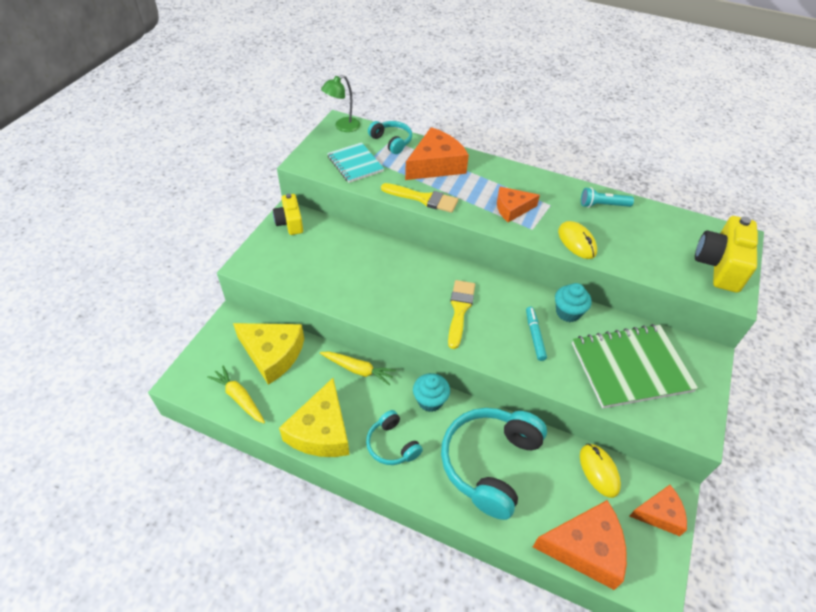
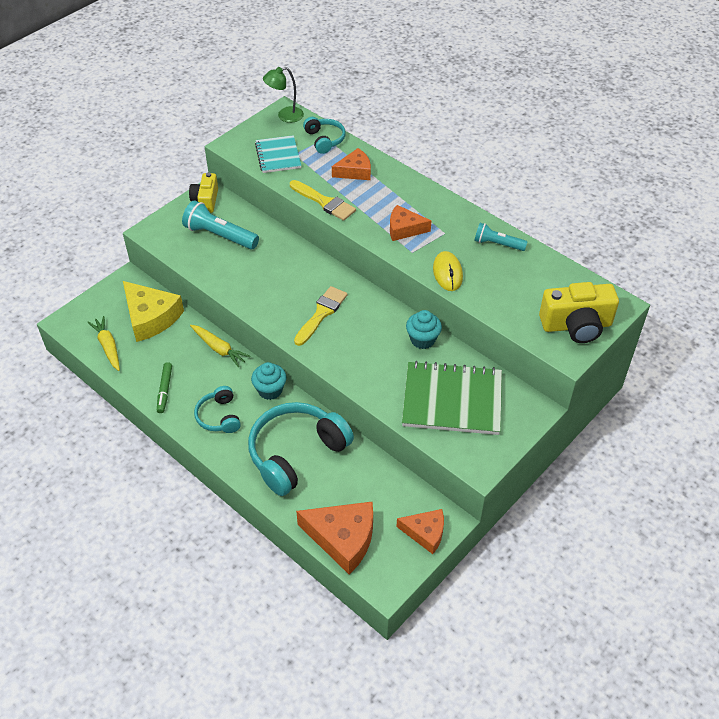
camera: 20 degrees right, 0 degrees up
yellow cheese [279,378,350,457] -> green marker [157,362,172,413]
orange cheese [405,127,469,180] -> orange cheese [332,148,371,180], size x0.62
turquoise marker [526,307,547,361] -> none
yellow mouse [580,444,621,498] -> none
yellow camera [695,216,758,293] -> yellow camera turned 135 degrees counterclockwise [539,282,619,343]
none -> turquoise flashlight [182,200,259,249]

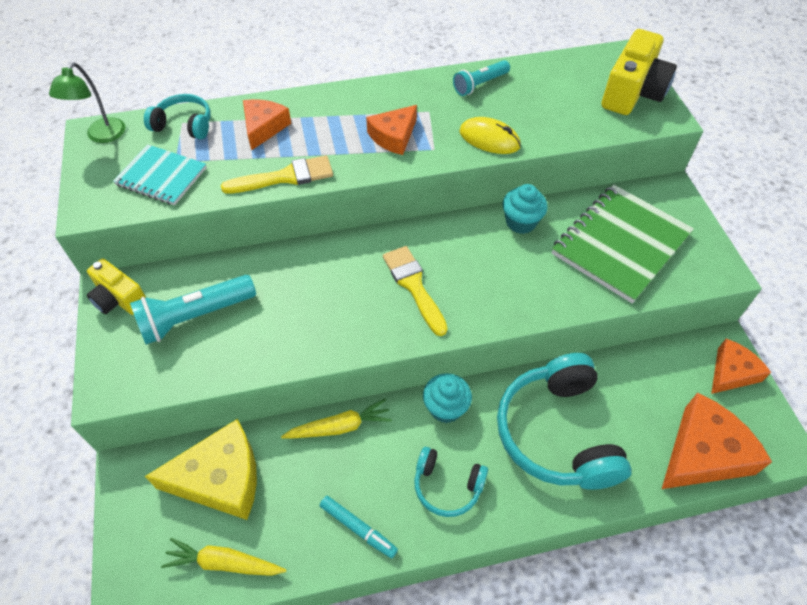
camera: 55 degrees left, 5 degrees up
green marker [157,362,172,413] -> turquoise marker [320,496,398,558]

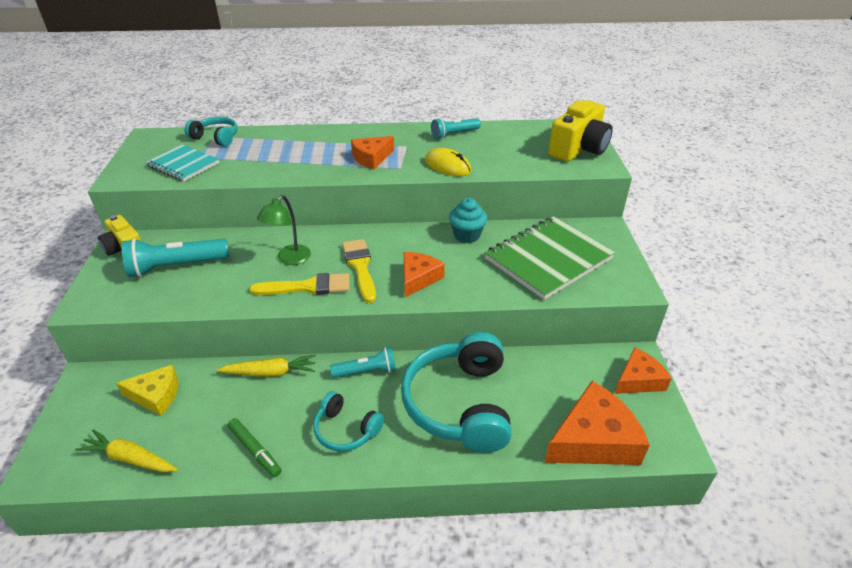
camera: 10 degrees right, 15 degrees down
green lamp [49,62,125,143] -> green lamp moved to [257,195,311,265]
yellow cheese [145,419,257,520] -> yellow cheese [116,365,178,416], size x0.62
yellow brush [221,155,333,194] -> yellow brush moved to [249,273,350,295]
orange cheese [243,99,291,151] -> orange cheese moved to [403,252,445,297]
turquoise marker [320,496,398,558] -> green marker [228,418,282,477]
turquoise cupcake [423,373,472,423] -> turquoise flashlight [330,347,396,378]

